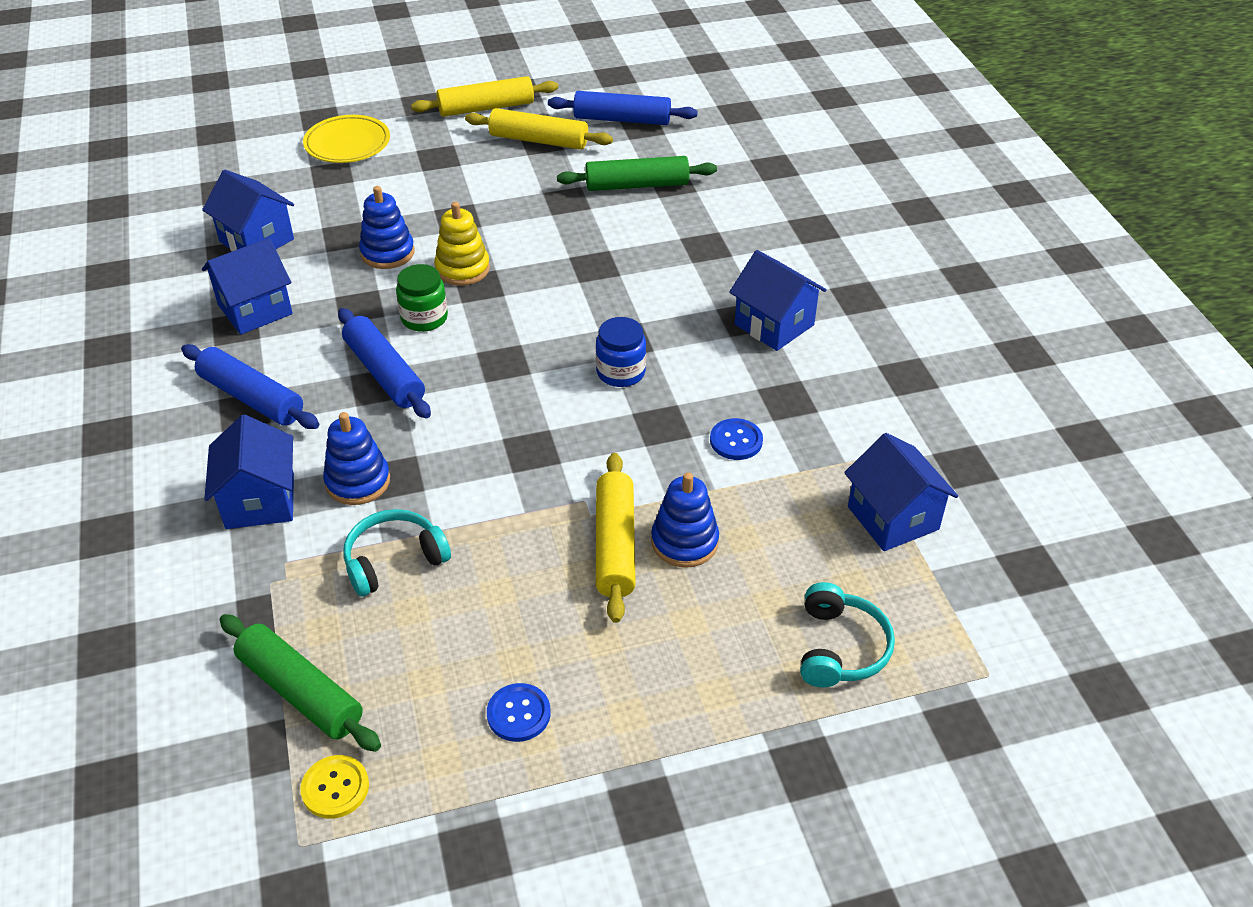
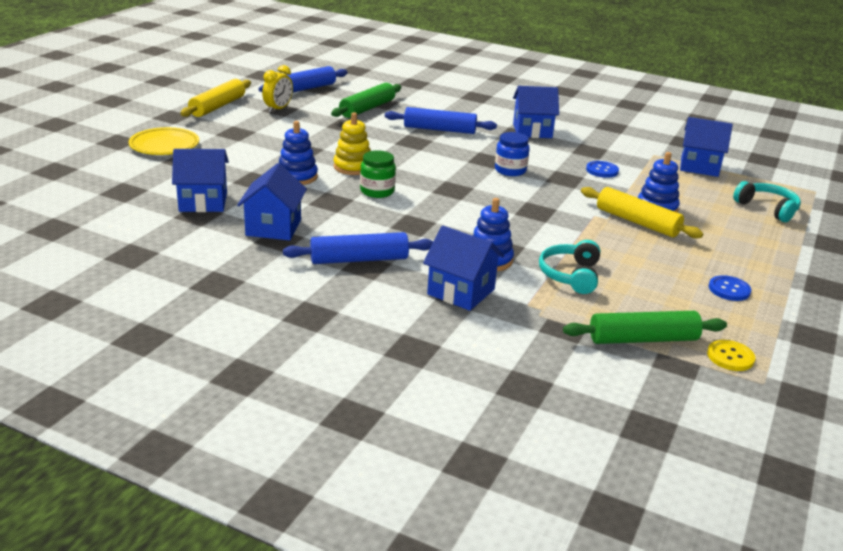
camera: 50 degrees left, 15 degrees down
blue rolling pin [338,308,431,419] -> blue rolling pin moved to [385,107,497,134]
yellow rolling pin [465,108,613,150] -> yellow clock [262,65,293,113]

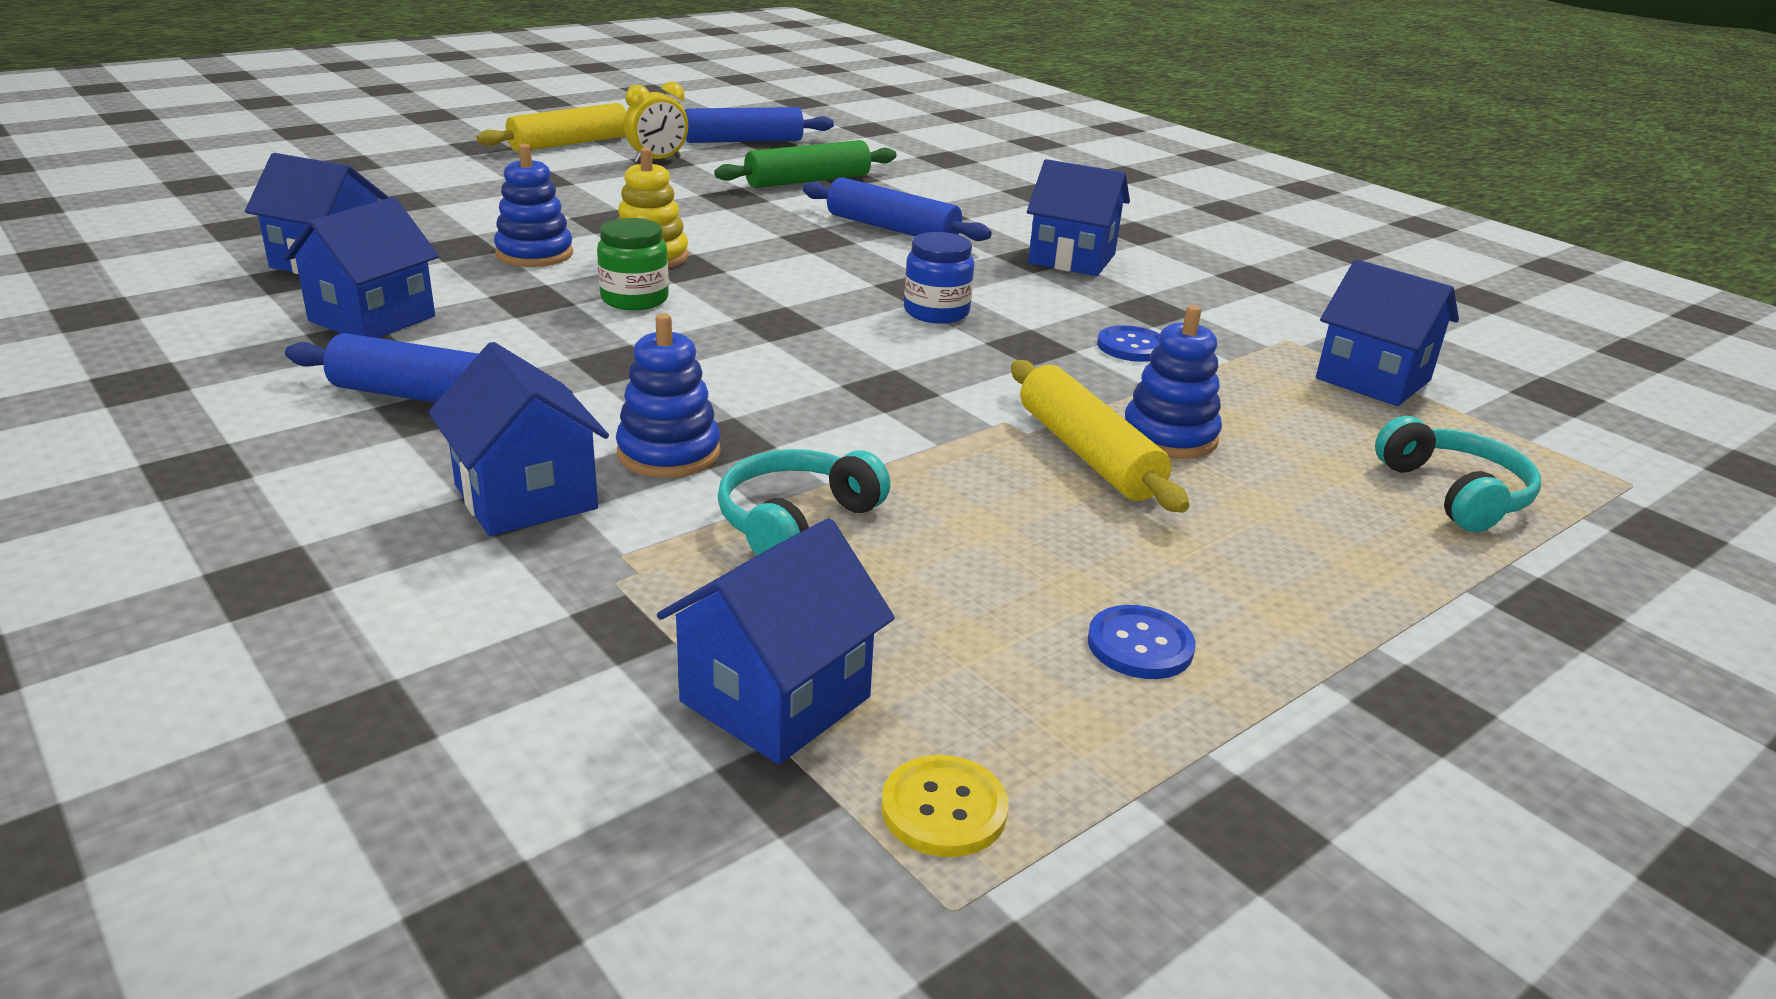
camera: 25 degrees right, 0 degrees up
yellow plate [129,127,199,155] -> none
green rolling pin [563,311,727,344] -> blue house [657,518,895,764]

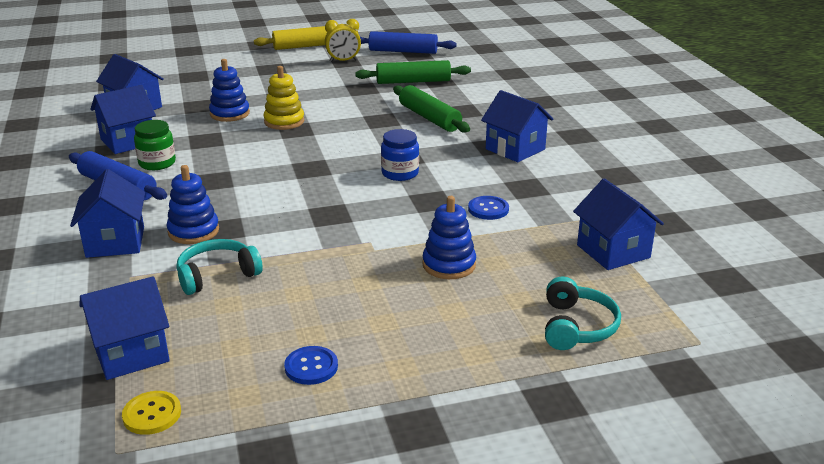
camera: 25 degrees right, 0 degrees up
green jar [597,218,669,310] -> green jar moved to [134,120,176,170]
blue rolling pin [802,177,992,241] -> green rolling pin [393,85,470,133]
yellow rolling pin [1011,360,1189,513] -> none

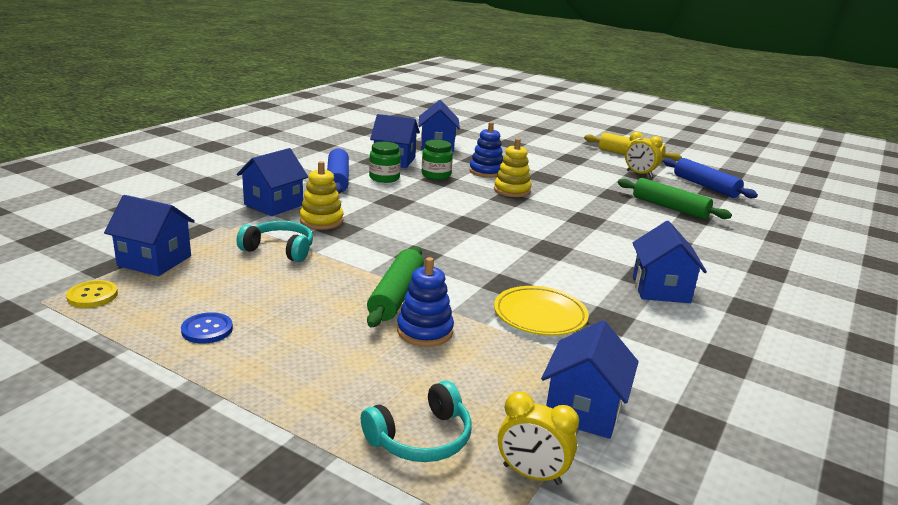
camera: 45 degrees right, 5 degrees down
blue stacking toy [166,165,219,244] -> yellow stacking toy [300,161,344,230]
blue jar [381,129,419,181] -> none
green rolling pin [393,85,470,133] -> green rolling pin moved to [367,246,424,327]
blue button [468,196,509,220] -> yellow plate [494,286,589,336]
none -> green jar [422,140,453,180]
none -> yellow clock [498,392,579,485]

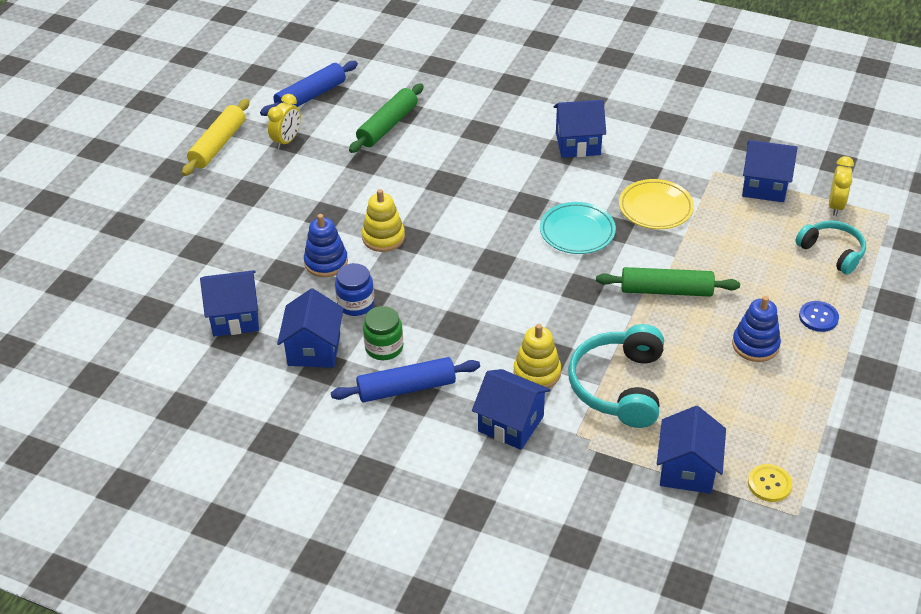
camera: 95 degrees left, 20 degrees up
blue button [181,312,233,344] -> blue button moved to [799,301,839,332]
turquoise headphones [236,221,313,262] -> turquoise headphones [568,324,664,428], size x1.54
blue stacking toy [397,257,454,347] -> blue stacking toy moved to [732,296,781,362]
green jar [422,140,453,180] -> blue jar [335,263,375,316]
none -> turquoise plate [540,202,616,254]

